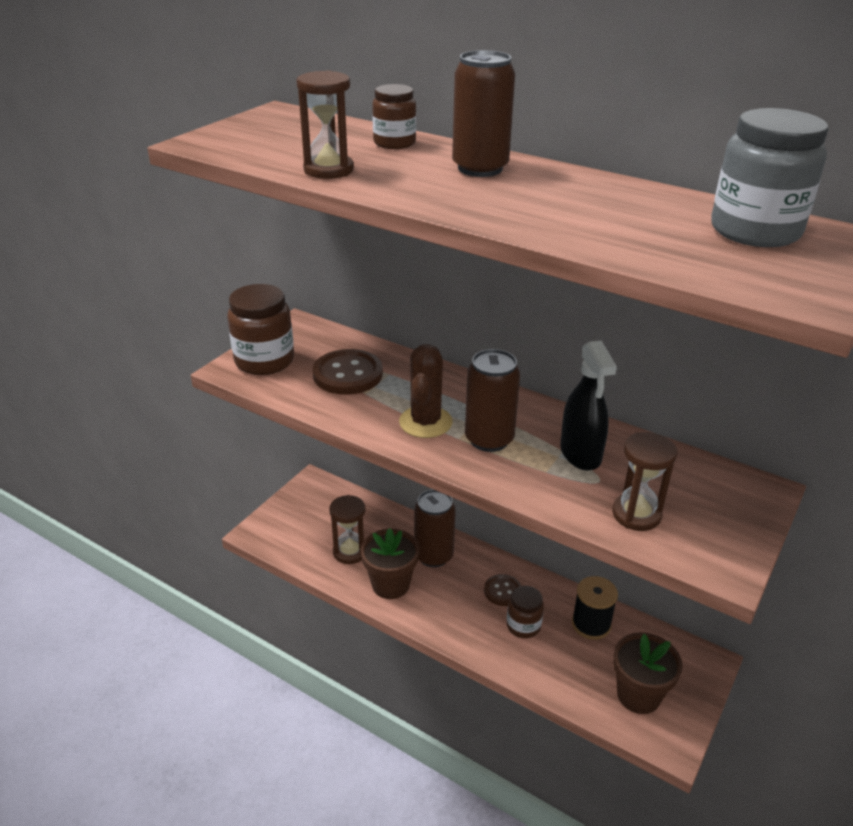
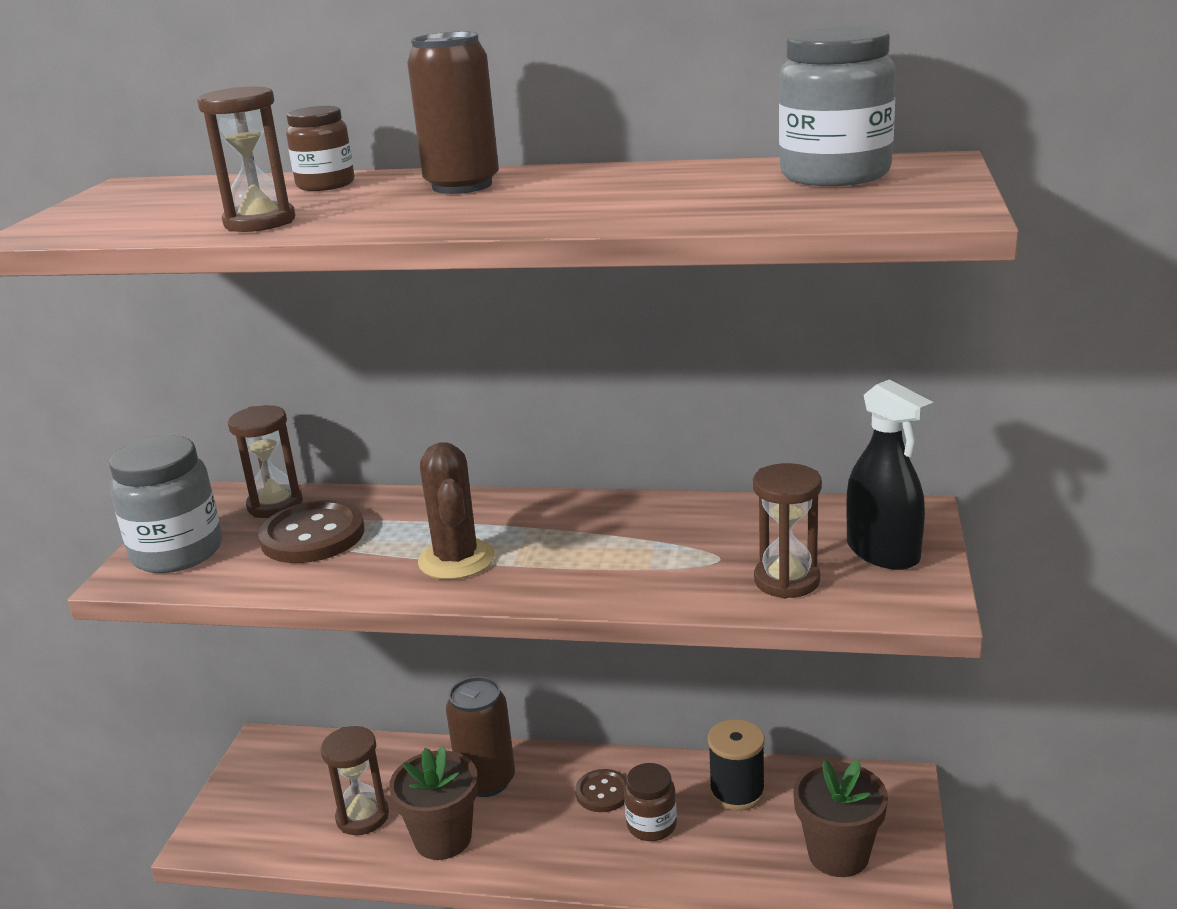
camera: 20 degrees left, 10 degrees down
brown jar [227,284,294,375] -> grey jar [109,436,222,573]
brown can [465,349,520,452] -> none
black spray bottle [560,340,617,471] -> black spray bottle moved to [846,379,934,570]
none -> brown hourglass [228,405,303,518]

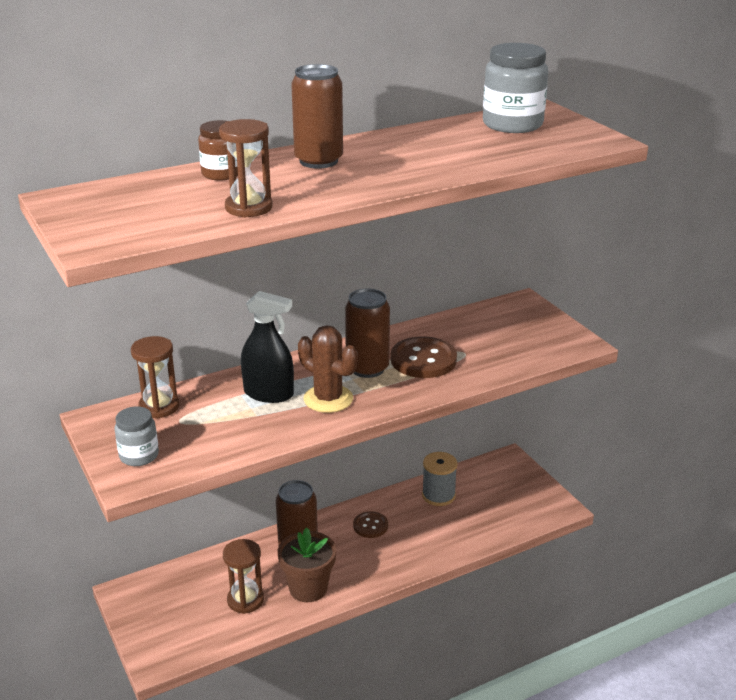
camera: 40 degrees left, 5 degrees up
grey jar [109,436,222,573] -> grey jar [114,406,159,466], size x0.59
brown button [258,500,365,563] -> brown button moved to [391,336,457,378]
brown jar [624,763,677,841] -> none
black spool [708,719,765,811] -> grey spool [422,452,457,506]
brown hourglass [753,463,822,599] -> none
brown flower pot [793,759,888,877] -> none
black spray bottle [846,379,934,570] -> black spray bottle moved to [241,291,294,403]
none -> brown can [345,288,390,378]

